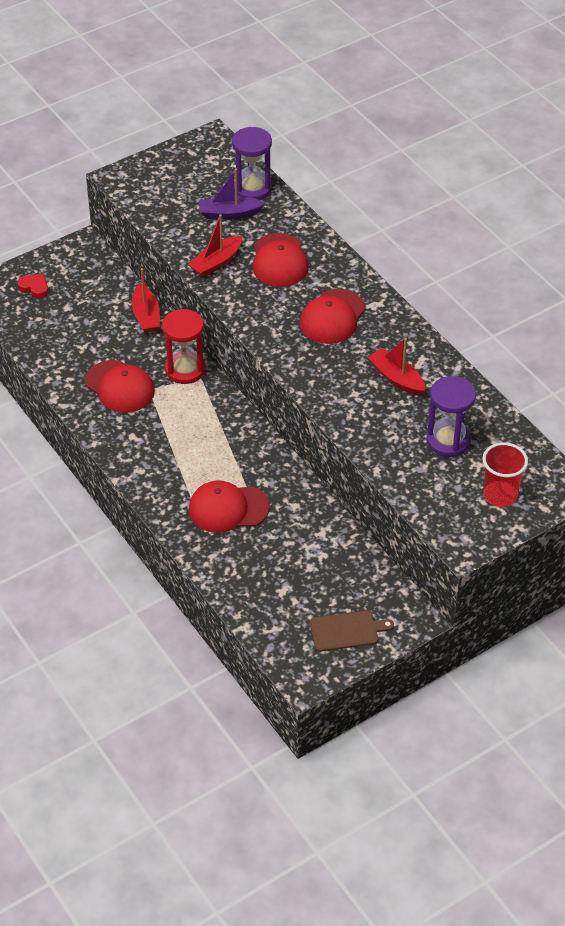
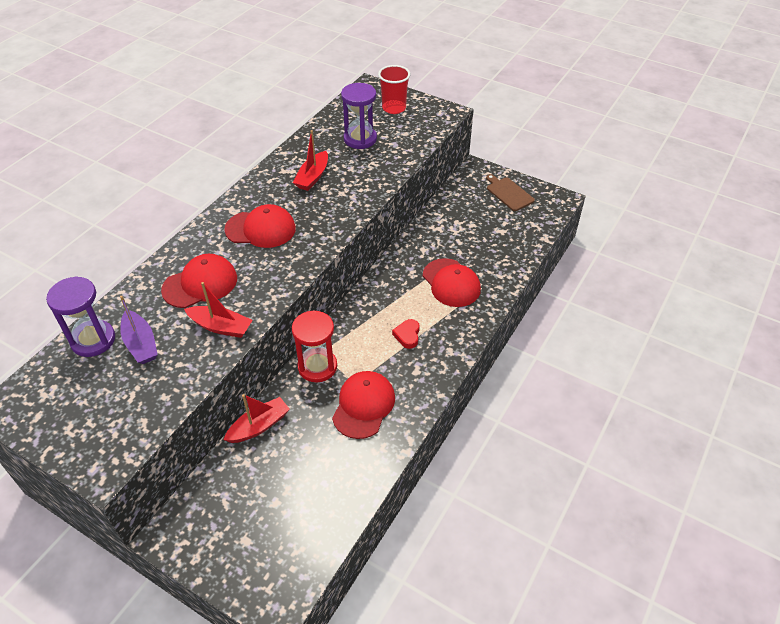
camera: 115 degrees left, 0 degrees up
red heart [18,274,49,299] -> red heart moved to [392,319,420,349]

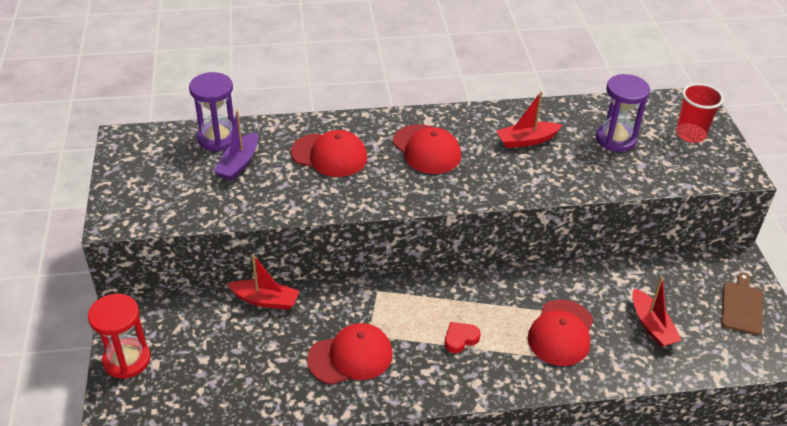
camera: 50 degrees right, 5 degrees down
red boat [184,282,253,338] -> red boat moved to [632,276,682,347]
red hourglass [292,310,337,382] -> red hourglass moved to [88,294,151,379]

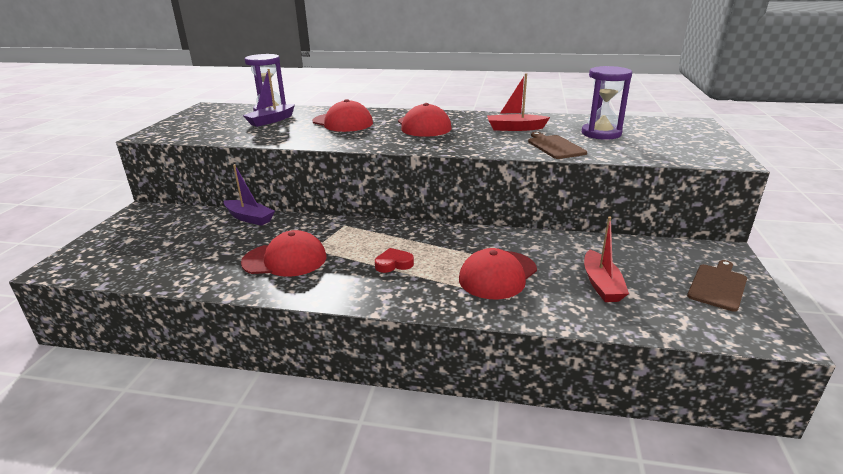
camera: 20 degrees right, 15 degrees down
red hourglass [88,294,151,379] -> none
red boat [227,255,299,310] -> purple boat [224,164,275,226]
red cup [676,83,724,143] -> none
none -> brown cutting board [528,132,587,159]

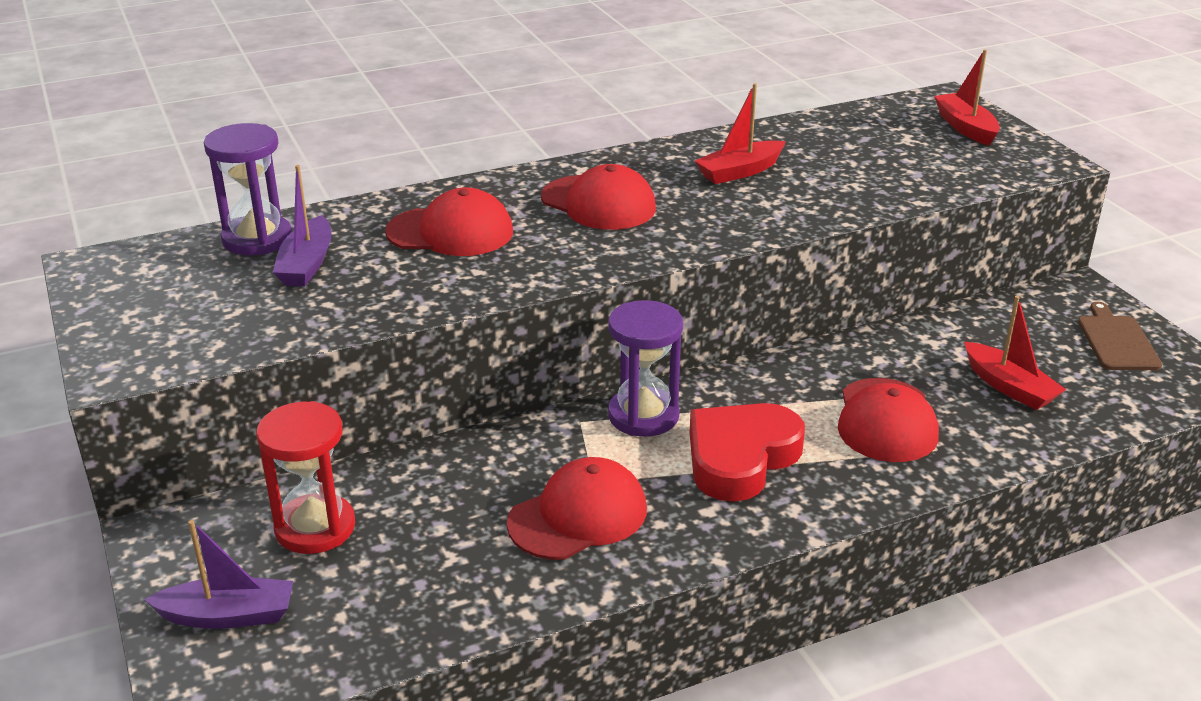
camera: 35 degrees left, 5 degrees up
purple boat [224,164,275,226] -> purple boat moved to [144,520,293,629]
red heart [375,248,414,273] -> red heart [689,403,805,502], size x2.12
brown cutting board [528,132,587,159] -> none
purple hourglass [582,66,632,140] -> purple hourglass moved to [608,300,683,437]
none -> red hourglass [256,401,355,554]
none -> red boat [934,50,1000,146]

